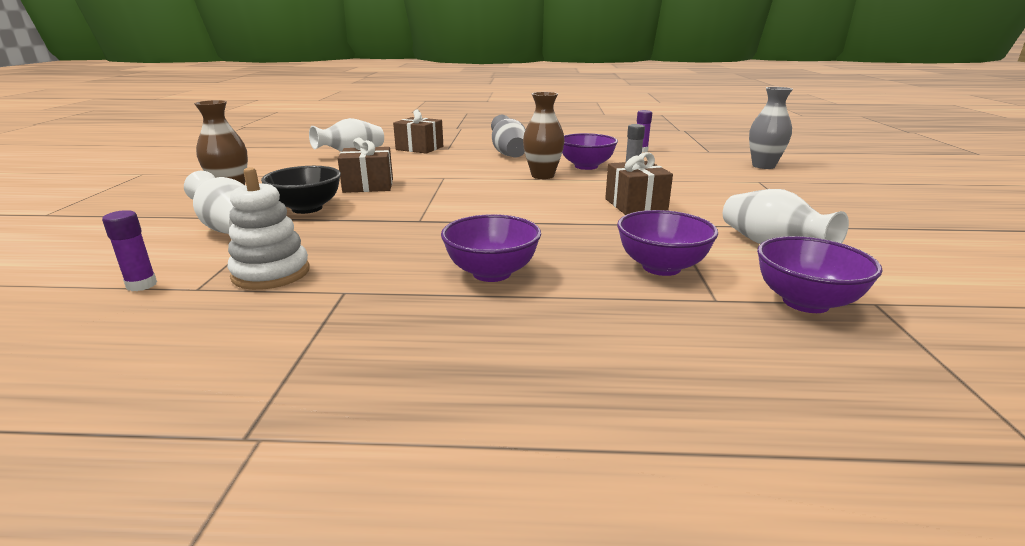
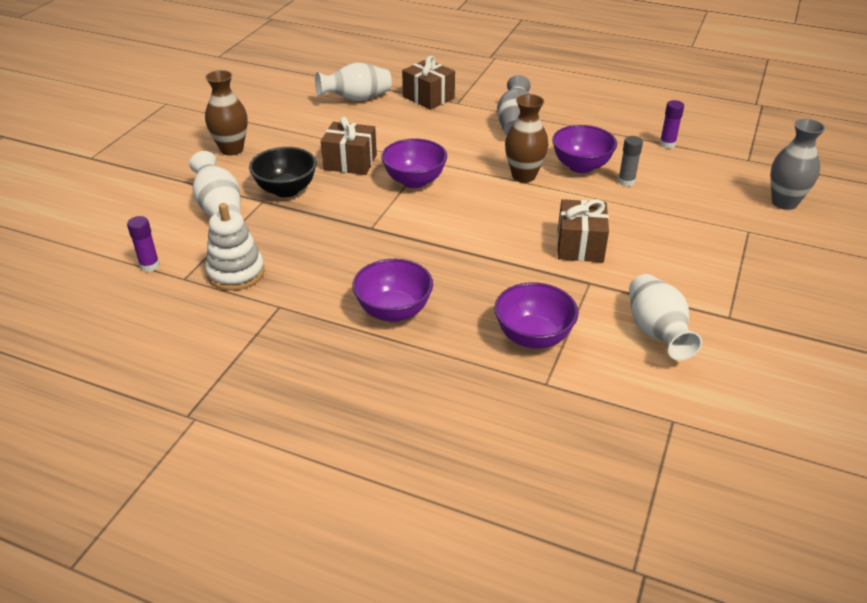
camera: 20 degrees right, 15 degrees up
purple bowl [757,236,883,313] -> purple bowl moved to [381,138,447,188]

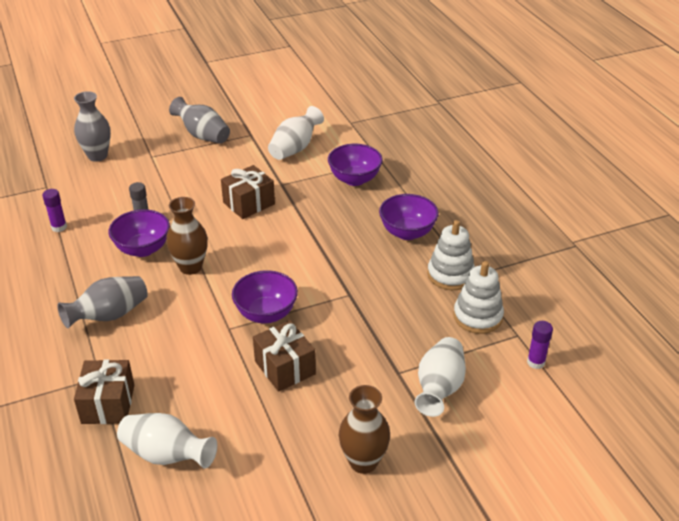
camera: 135 degrees left, 0 degrees up
black bowl [249,147,317,197] -> none
none -> grey vase [169,97,230,144]
none -> white stacking toy [427,220,475,290]

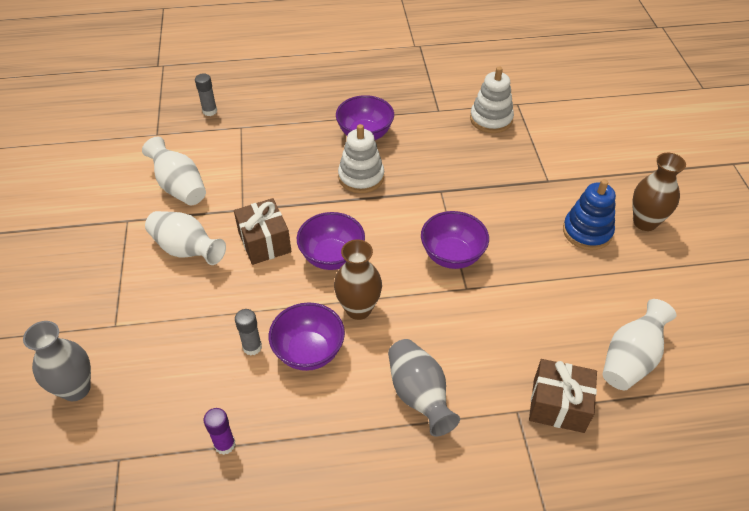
camera: 75 degrees left, 10 degrees up
grey vase [169,97,230,144] -> none
brown gift [253,320,316,392] -> none
purple bowl [328,144,383,186] -> purple bowl moved to [297,212,365,270]
white vase [414,337,466,417] -> white vase moved to [145,211,226,265]
white stacking toy [427,220,475,290] -> white stacking toy moved to [338,124,384,193]
purple glue stick [527,321,553,369] -> none
none -> grey glue stick [195,73,217,116]
none -> blue stacking toy [563,179,616,250]

